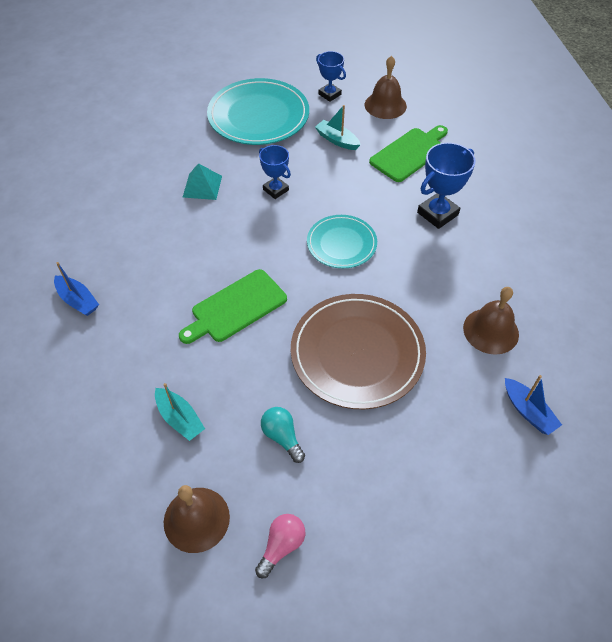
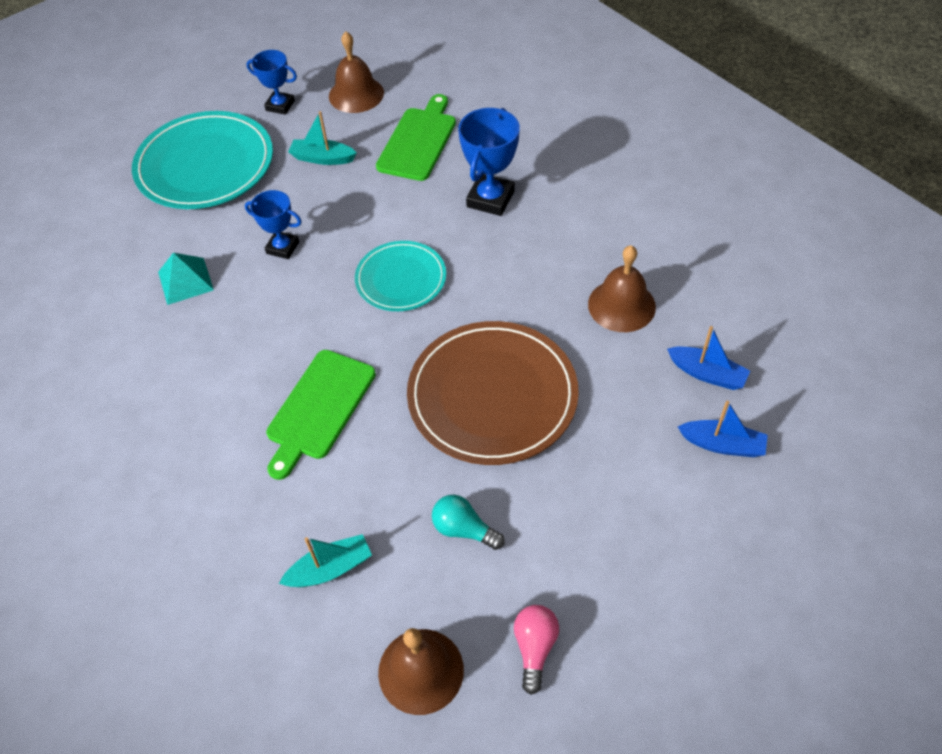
camera: 25 degrees left, 0 degrees up
blue boat [54,262,99,316] -> blue boat moved to [678,401,768,457]
turquoise boat [155,383,205,441] -> turquoise boat turned 45 degrees counterclockwise [279,534,372,587]

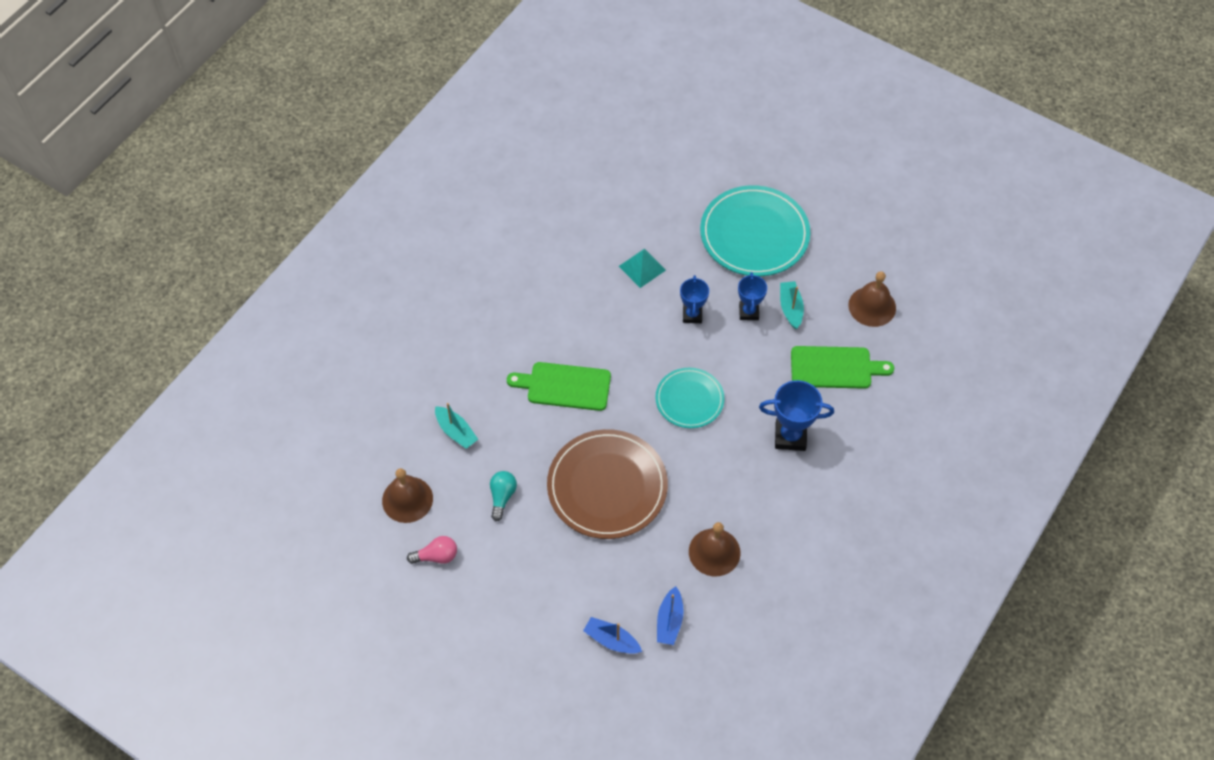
camera: 70 degrees right, 5 degrees up
blue trophy [246,50,297,115] -> blue trophy moved to [738,272,767,320]
blue boat [678,401,768,457] -> blue boat turned 120 degrees clockwise [583,617,642,654]

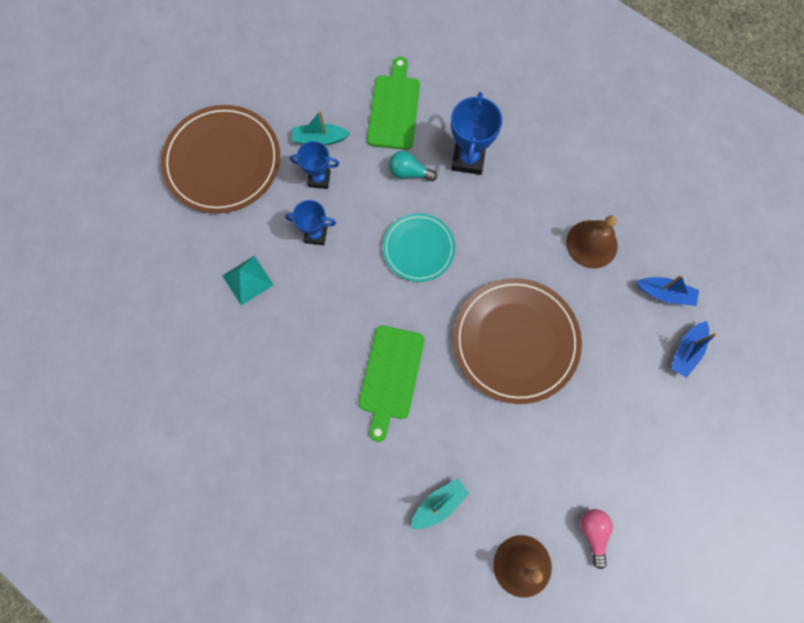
camera: 85 degrees left, 15 degrees up
turquoise light bulb [490,471,517,521] -> turquoise light bulb moved to [389,151,437,182]
turquoise plate [700,185,810,276] -> brown plate [161,105,280,213]
brown bell [848,271,896,327] -> none

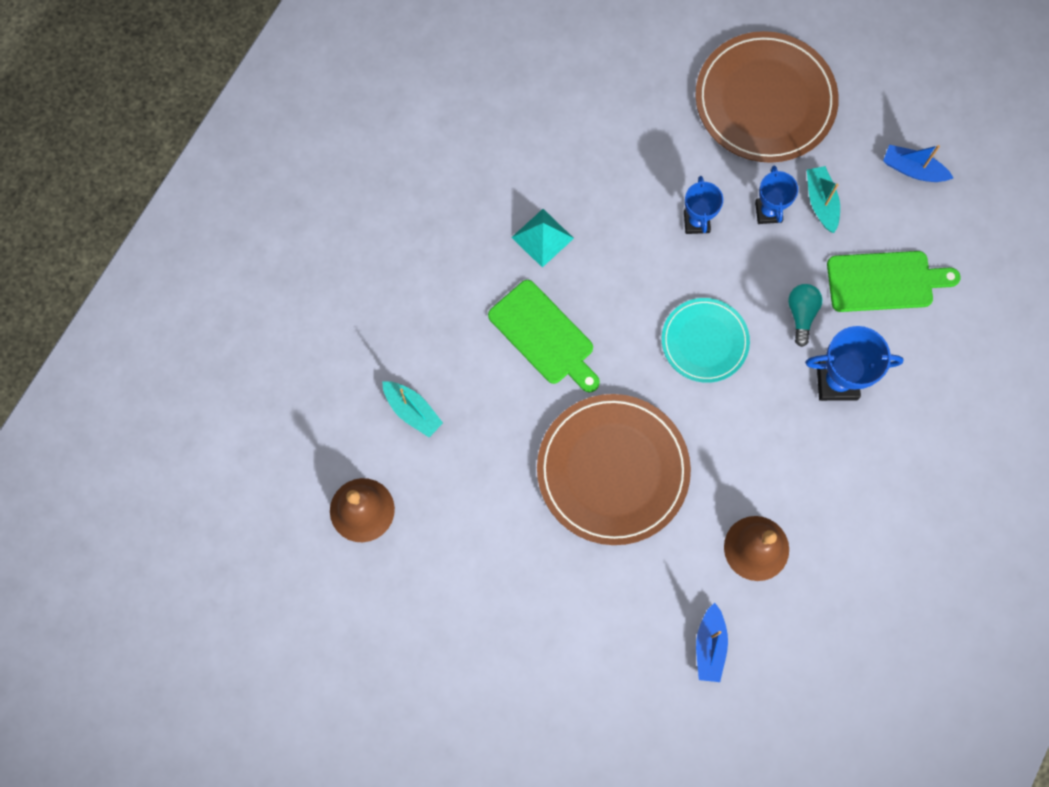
camera: 80 degrees right, 0 degrees up
turquoise pyramid [222,256,273,305] -> turquoise pyramid moved to [511,209,574,267]
green cutting board [358,326,425,442] -> green cutting board turned 135 degrees counterclockwise [488,280,600,393]
pink light bulb [580,509,613,569] -> none
blue boat [671,321,717,378] -> blue boat moved to [883,145,953,182]

